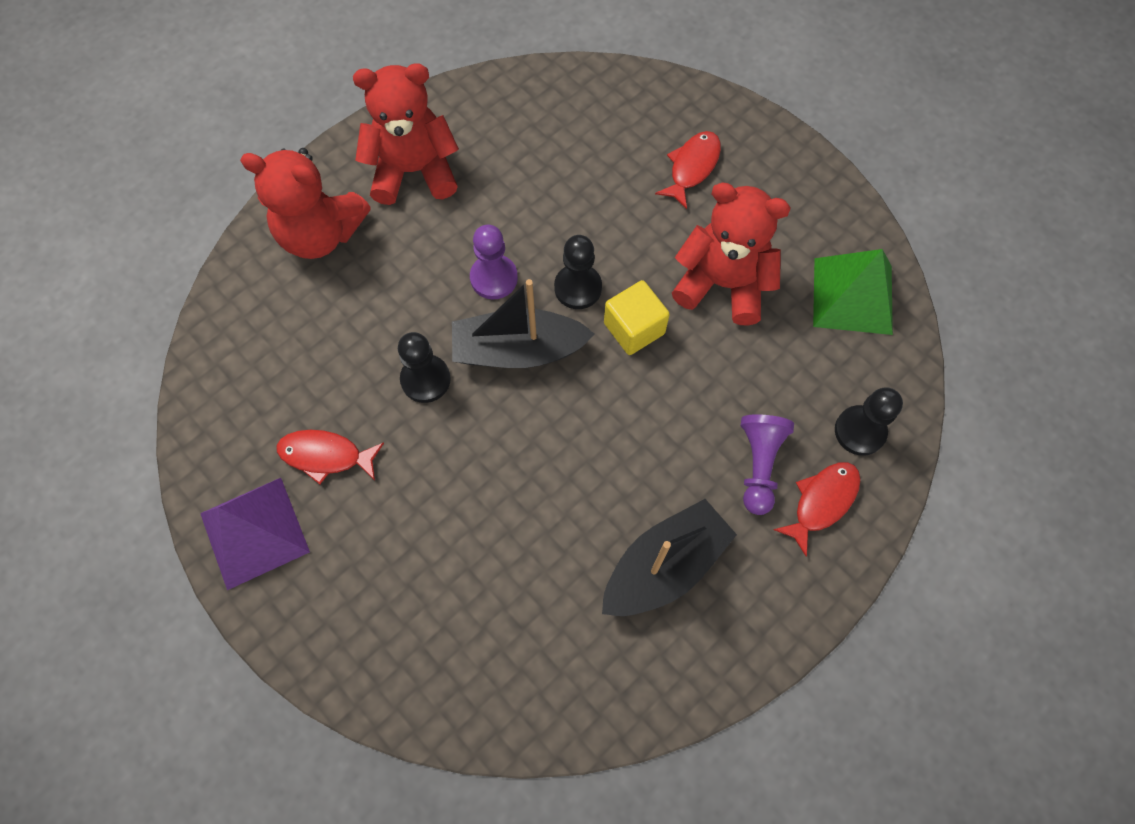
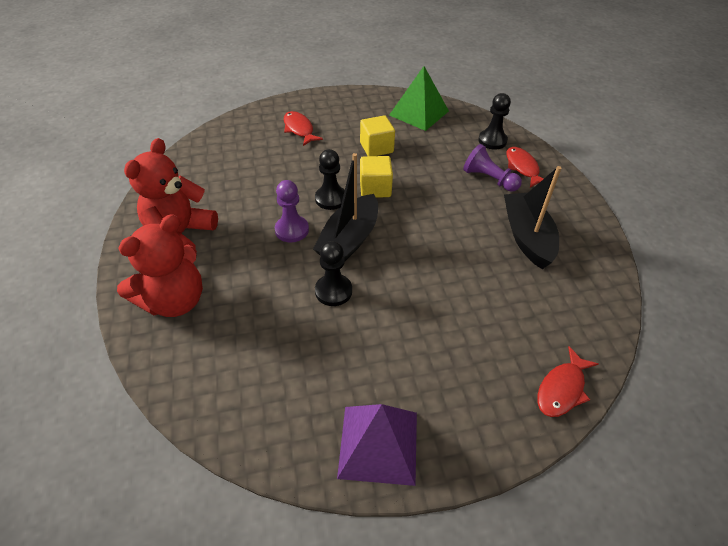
camera: 60 degrees left, 20 degrees down
red fish [277,430,384,484] -> red fish moved to [537,346,598,417]
red teddy bear [672,183,791,326] -> yellow cube [360,115,395,156]

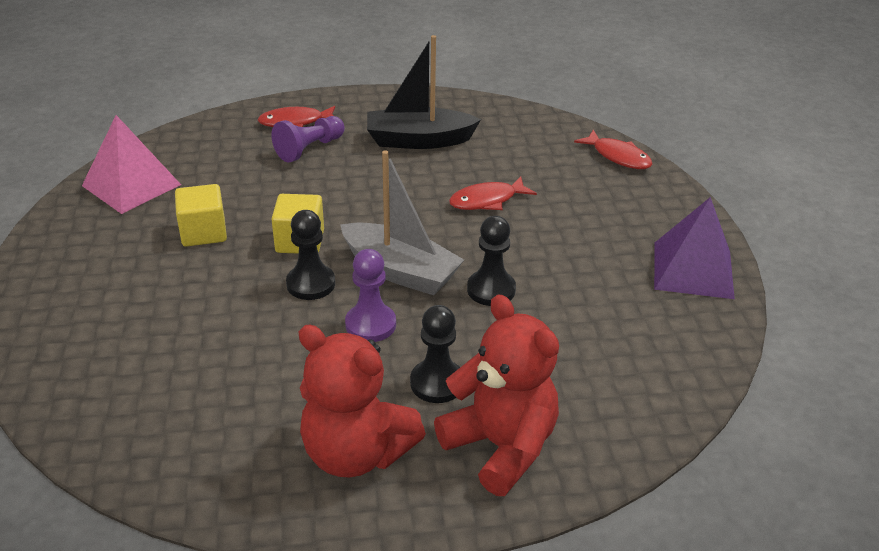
camera: 85 degrees left, 10 degrees down
red fish [284,111,323,146] -> red fish moved to [449,176,537,210]
black boat [313,153,378,261] -> grey boat [340,150,464,295]
green pyramid [389,66,449,131] -> pink pyramid [82,115,181,214]
black pawn [478,93,511,150] -> black pawn moved to [410,305,460,403]

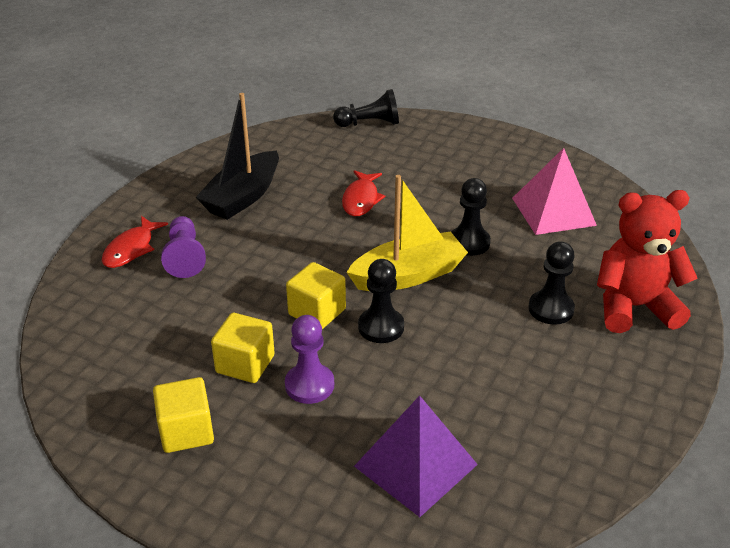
camera: 55 degrees left, 0 degrees up
pink pyramid [82,115,181,214] -> pink pyramid moved to [512,148,597,235]
red teddy bear [299,324,426,478] -> none
grey boat [340,150,464,295] -> yellow boat [346,175,468,291]
purple pawn [345,249,396,342] -> purple pawn moved to [285,315,334,404]
red fish [574,130,652,169] -> black pawn [333,89,399,127]
purple pyramid [654,197,735,299] -> purple pyramid moved to [354,395,478,517]
none -> yellow cube [153,377,214,453]

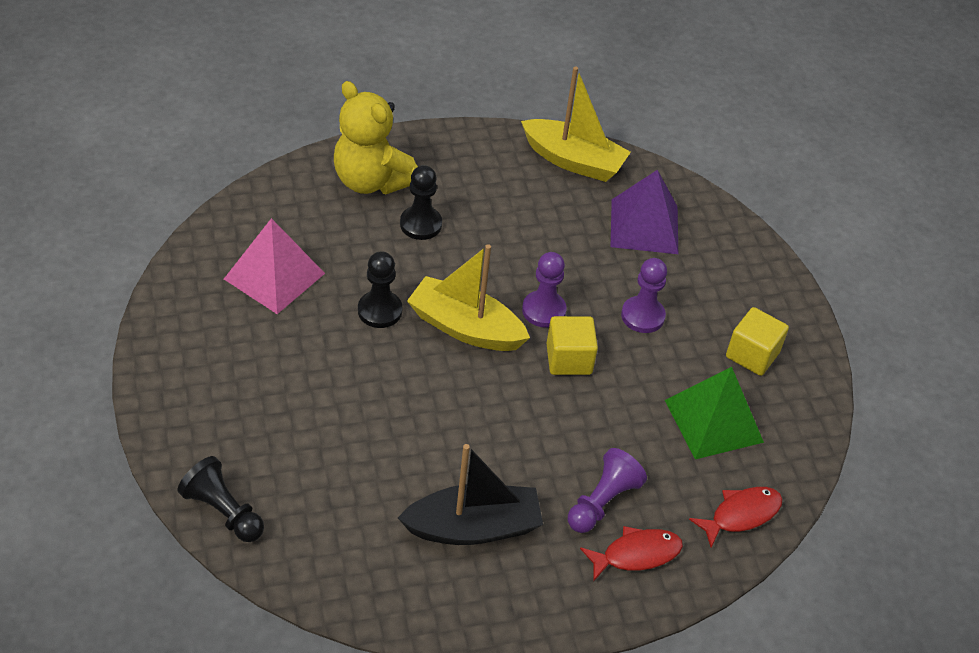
camera: 135 degrees left, 10 degrees up
yellow cube [211,313,275,383] -> none
red fish [342,170,385,217] -> red fish moved to [689,487,783,548]
black pawn [358,259,404,343] -> purple pawn [522,252,567,328]
red teddy bear [597,190,697,333] -> yellow teddy bear [334,81,418,194]
none -> yellow boat [521,67,631,182]
none -> green pyramid [665,367,764,459]

